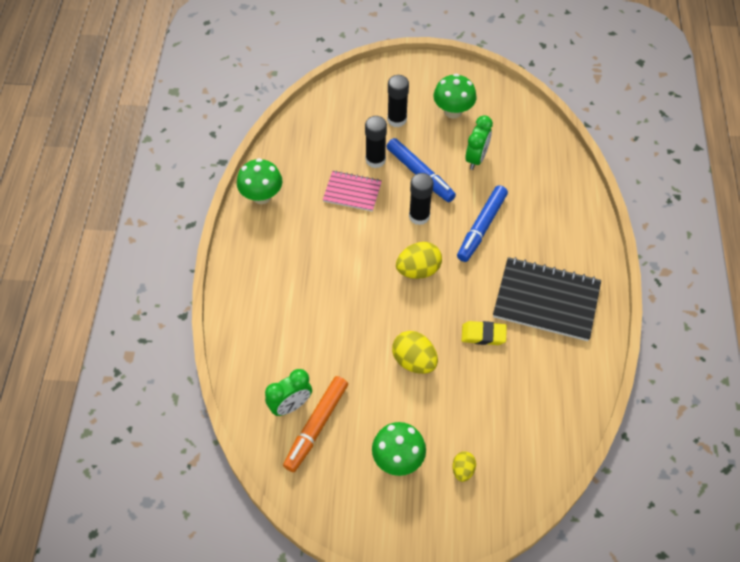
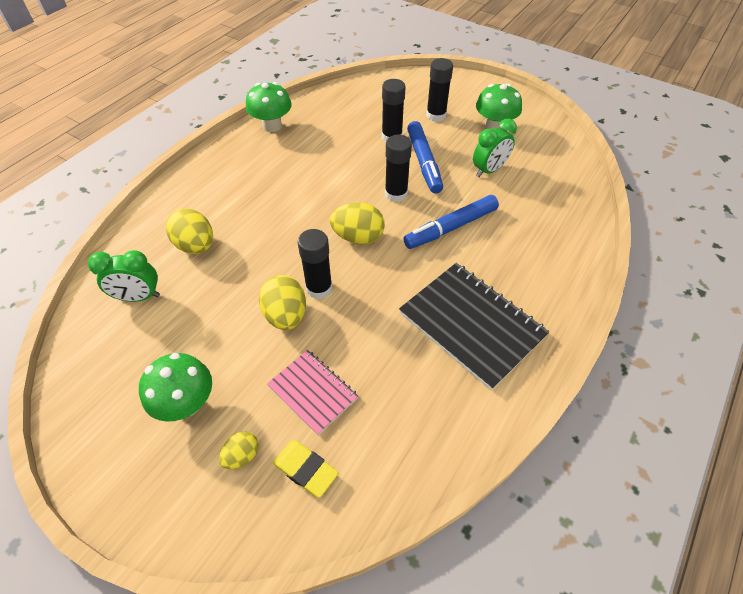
camera: 30 degrees right, 5 degrees down
orange marker [283,376,348,472] -> none
pink notebook [323,170,382,212] -> pink notebook moved to [267,350,358,435]
yellow eraser [461,321,507,345] -> yellow eraser moved to [273,440,339,498]
none -> yellow egg [166,208,213,254]
none -> black glue stick [298,229,332,299]

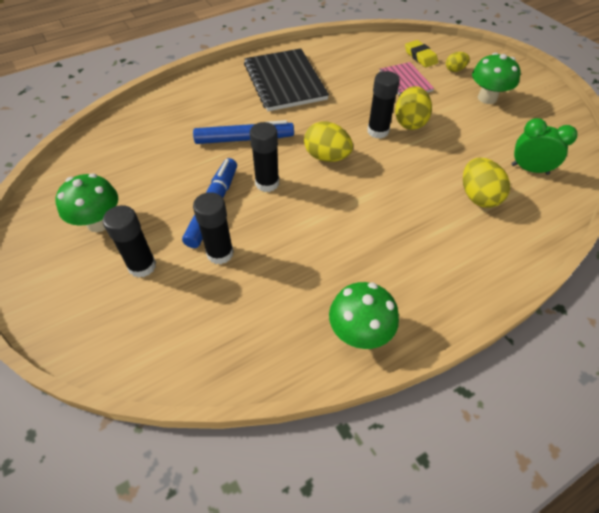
camera: 155 degrees left, 0 degrees up
green clock [473,119,517,177] -> none

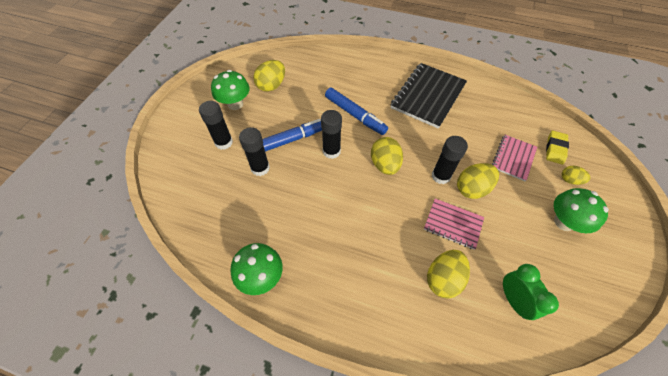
camera: 50 degrees right, 5 degrees up
none -> yellow egg [254,60,285,92]
none -> pink notebook [424,199,484,250]

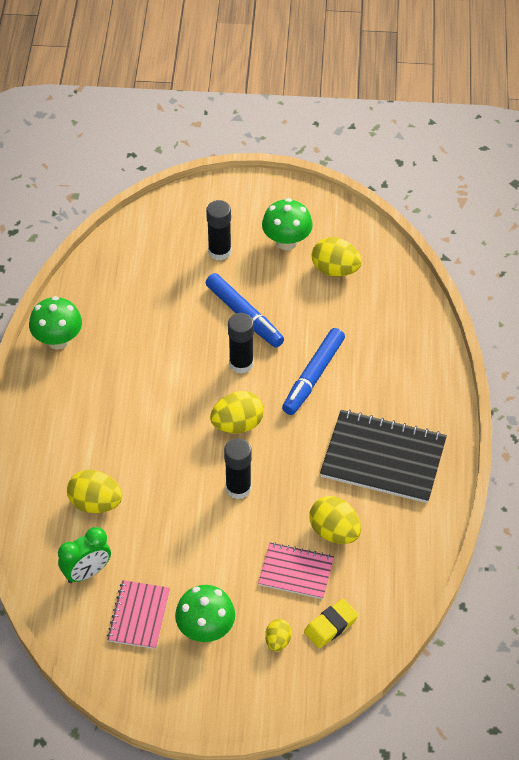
camera: 75 degrees right, 5 degrees down
black glue stick [239,127,270,176] -> none
pink notebook [424,199,484,250] -> pink notebook moved to [107,580,170,649]
yellow egg [457,163,499,199] -> yellow egg moved to [309,496,361,544]
yellow eraser [546,131,569,164] -> yellow eraser turned 45 degrees counterclockwise [304,599,359,648]

